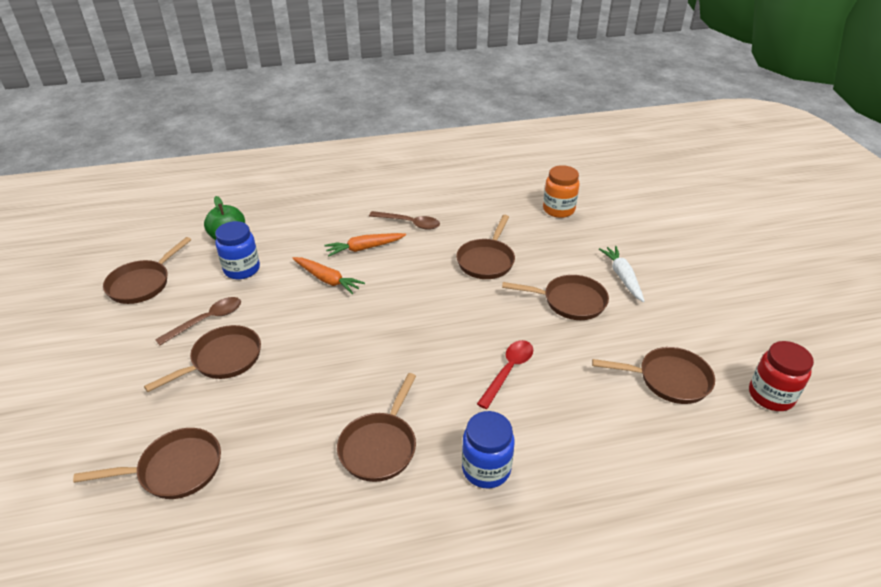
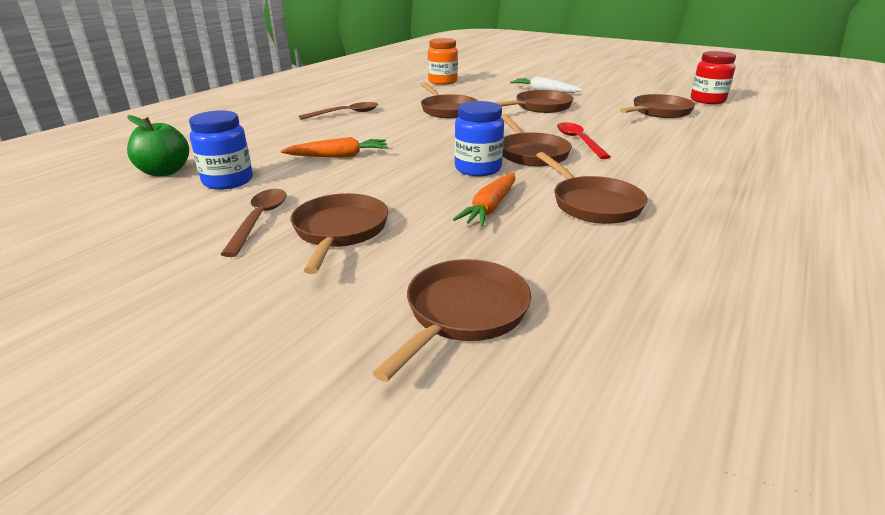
camera: 45 degrees left, 10 degrees down
brown pan [103,237,191,304] -> brown pan moved to [501,114,572,166]
orange carrot [324,233,406,256] -> orange carrot moved to [453,172,515,227]
blue jar [462,411,515,489] -> blue jar moved to [454,101,504,176]

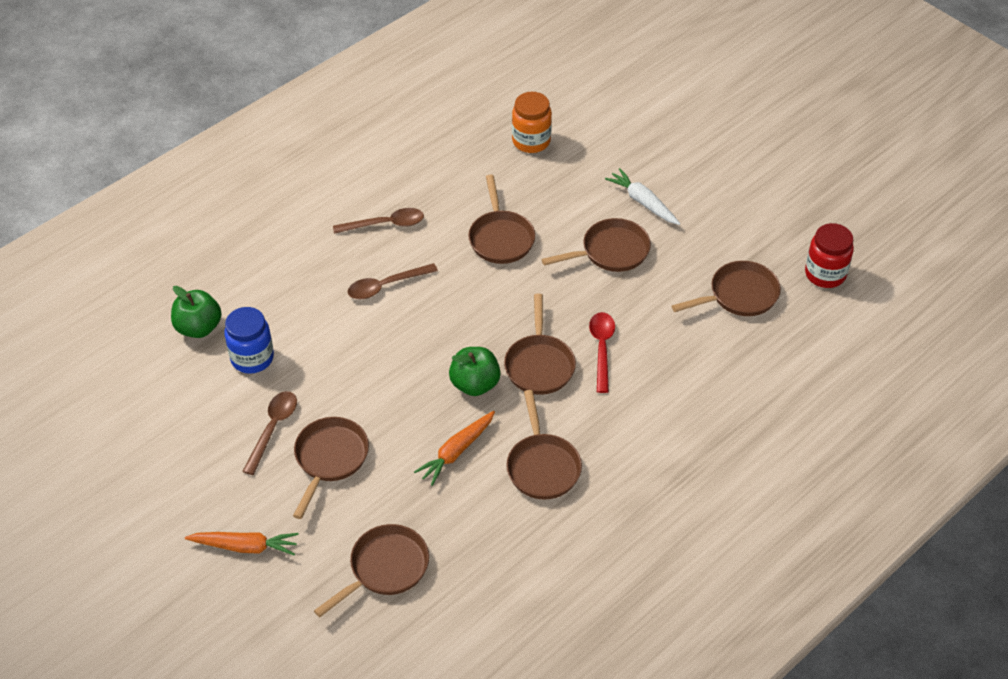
camera: 15 degrees right, 20 degrees up
orange carrot [281,137,388,158] -> orange carrot moved to [185,532,299,556]
blue jar [454,101,504,176] -> green apple [449,347,501,396]
none -> brown spoon [347,263,438,299]

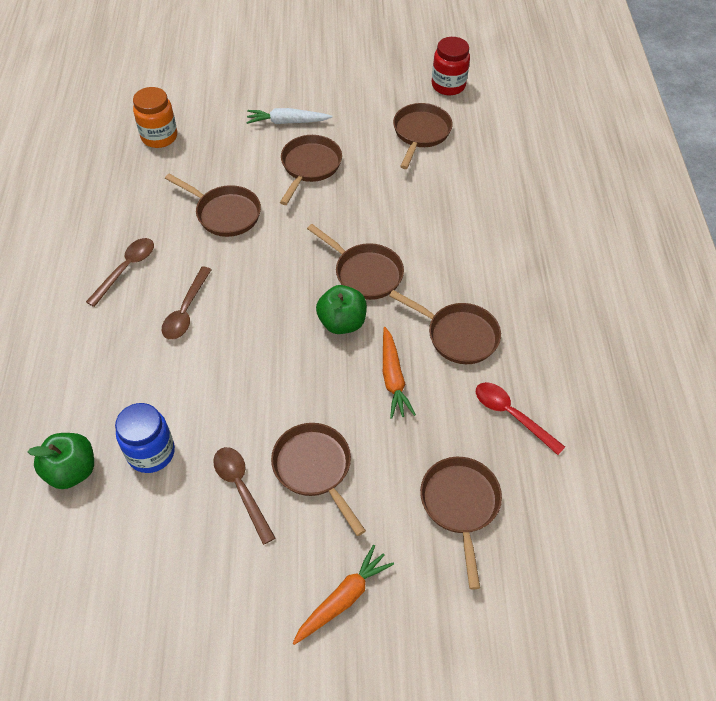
camera: 50 degrees left, 5 degrees up
red spoon [589,312,615,393] -> red spoon moved to [476,382,565,455]

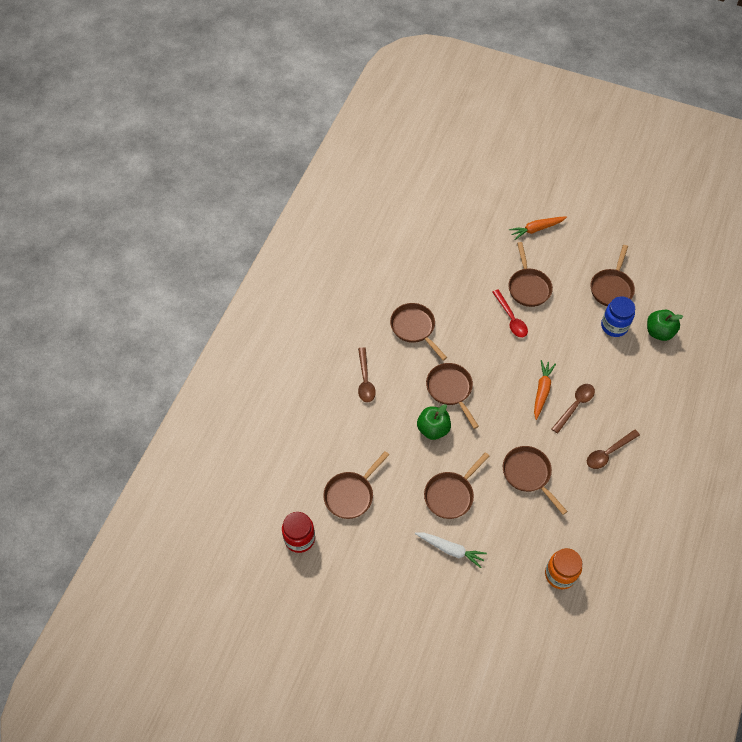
camera: 155 degrees left, 5 degrees up
brown spoon [213,447,275,545] -> brown spoon moved to [358,347,376,403]
green apple [316,285,367,334] -> green apple moved to [417,404,451,440]
orange carrot [383,327,416,419] -> orange carrot moved to [534,360,556,420]
brown pan [420,457,502,589] -> brown pan moved to [591,245,635,306]
red spoon [476,382,565,455] -> red spoon moved to [492,290,528,338]

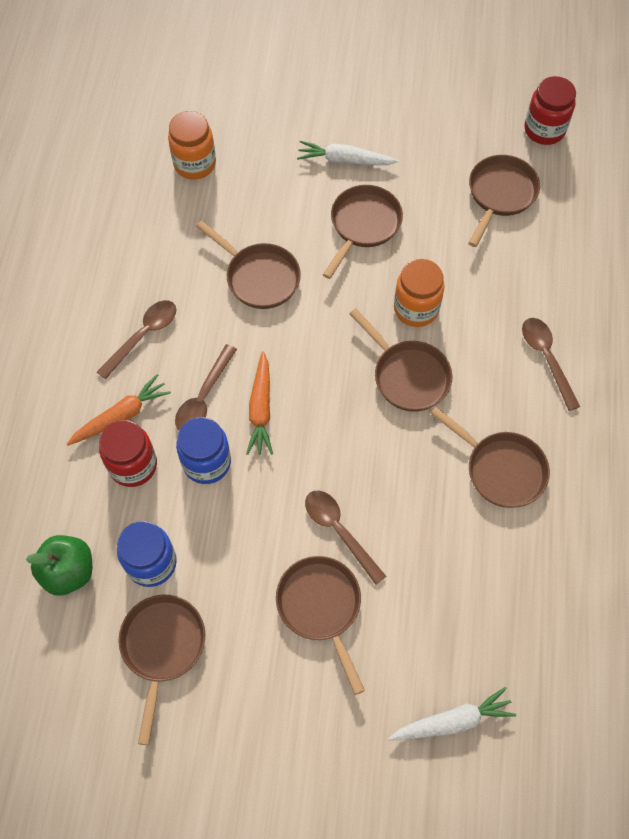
camera: 165 degrees right, 5 degrees up
green apple [417,404,451,440] -> orange jar [394,259,445,327]
red spoon [492,290,528,338] -> brown spoon [305,491,387,585]
orange carrot [509,216,567,240] -> orange carrot moved to [67,374,171,446]
none -> red jar [99,420,157,487]
none -> blue jar [176,417,231,484]
none -> white carrot [389,687,516,741]

